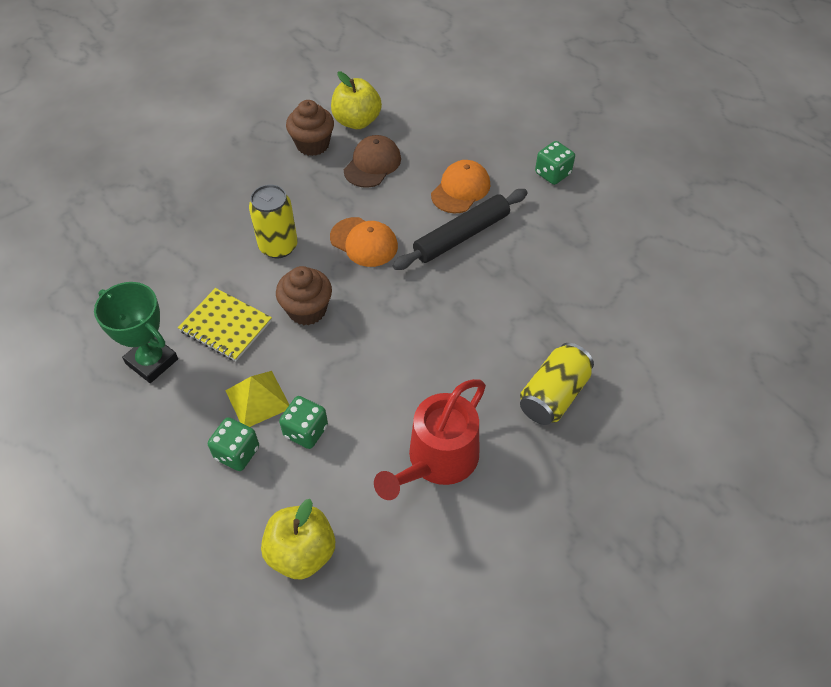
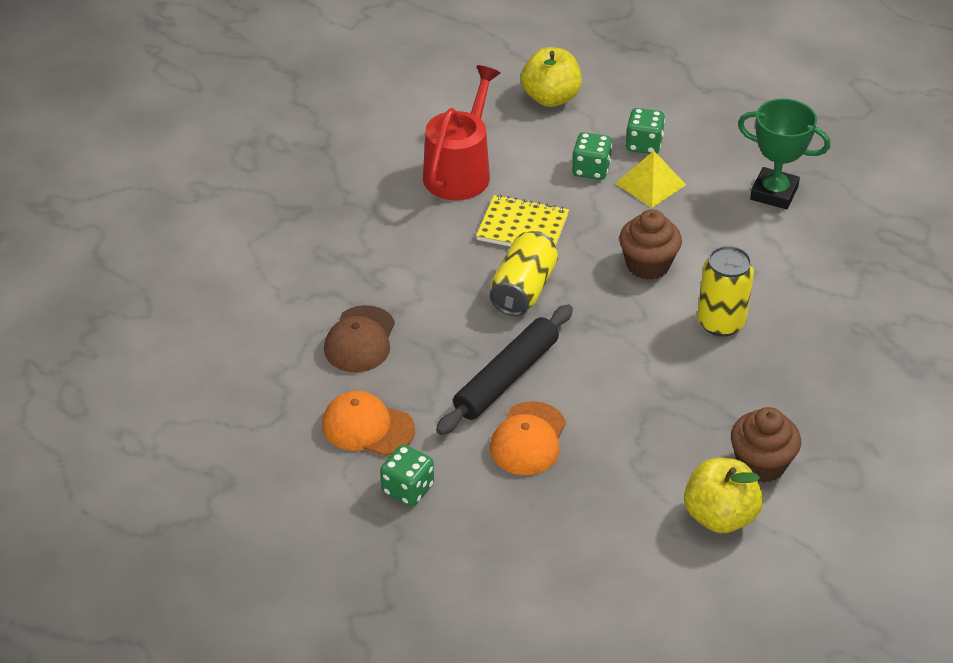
camera: 165 degrees right, 10 degrees down
yellow notebook [178,288,272,361] -> yellow notebook moved to [476,195,569,247]
orange cap [330,217,398,267] -> orange cap moved to [322,391,415,456]
brown cap [344,135,401,188] -> brown cap moved to [324,305,395,372]
yellow can [520,343,594,425] -> yellow can moved to [490,231,558,316]

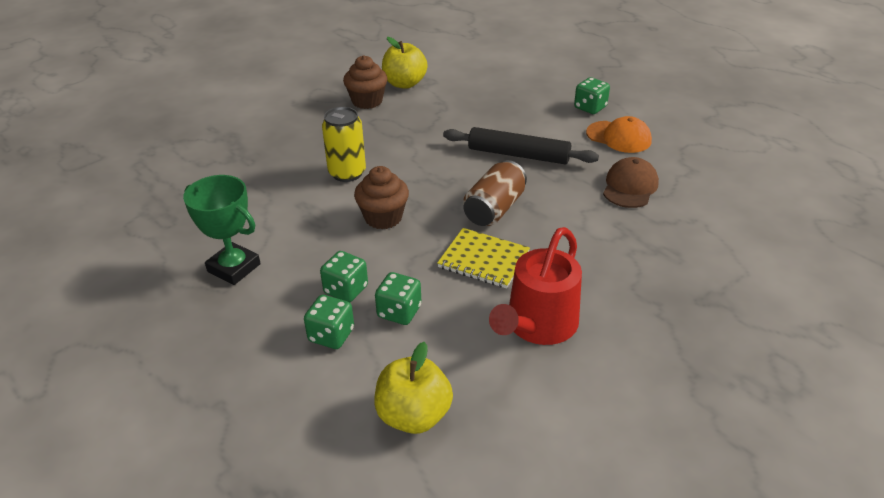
camera: 170 degrees left, 5 degrees down
black rolling pin [436,304,573,435] -> black rolling pin turned 60 degrees clockwise [443,127,599,164]
yellow can [490,231,558,316] -> brown can [463,160,527,226]
orange cap [490,401,566,475] -> none
yellow pyramid [615,151,686,208] -> green dice [320,251,368,302]

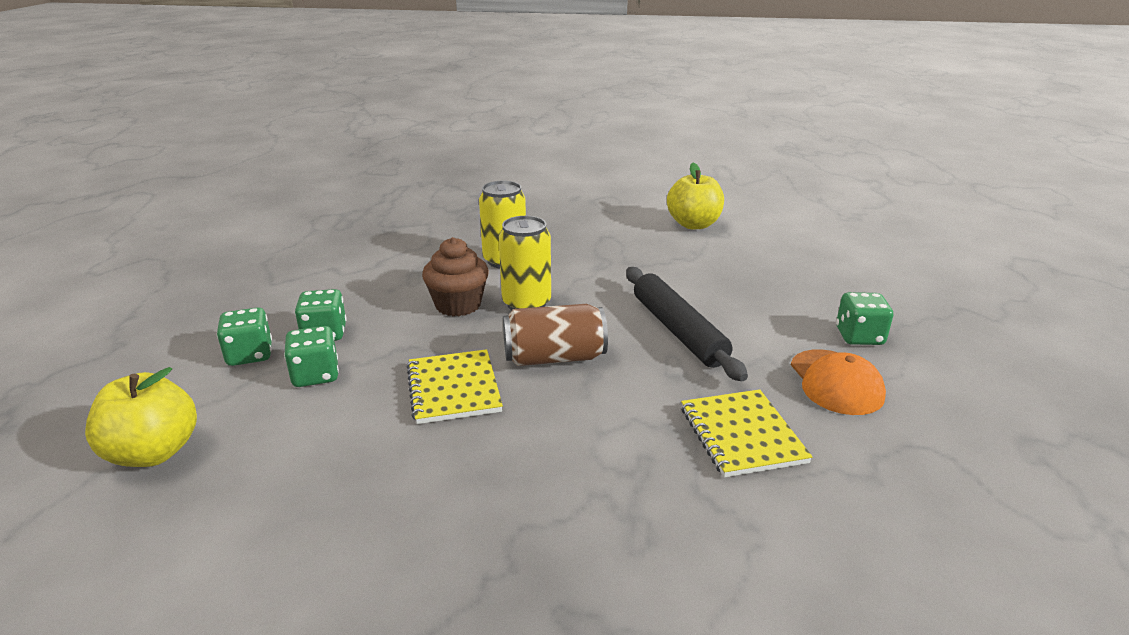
camera: 50 degrees right, 10 degrees down
green trophy [183,175,261,285] -> none
brown cupcake [343,55,388,109] -> none
red watering can [489,227,582,345] -> none
brown cap [603,157,659,208] -> yellow notebook [681,389,813,477]
none -> yellow can [499,216,551,310]

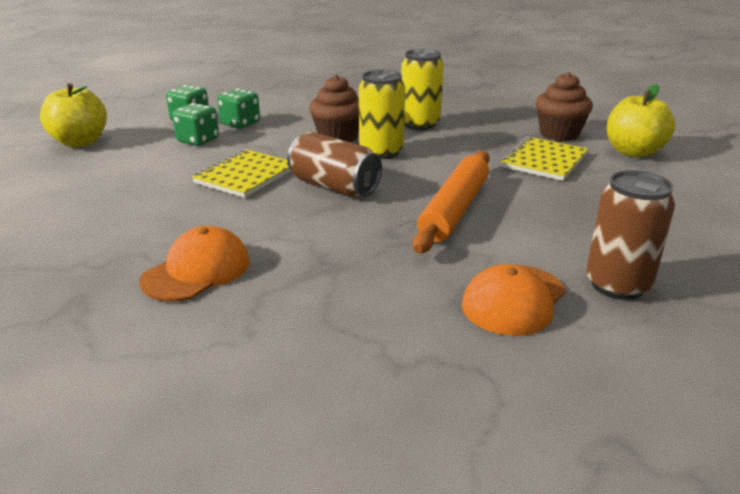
camera: 45 degrees right, 0 degrees up
black rolling pin [626,267,748,381] -> orange rolling pin [413,151,490,253]
yellow notebook [681,389,813,477] -> yellow notebook moved to [501,137,588,181]
green dice [836,292,893,345] -> brown can [586,170,675,300]
none -> orange cap [139,226,250,302]
none -> brown cupcake [536,72,593,141]

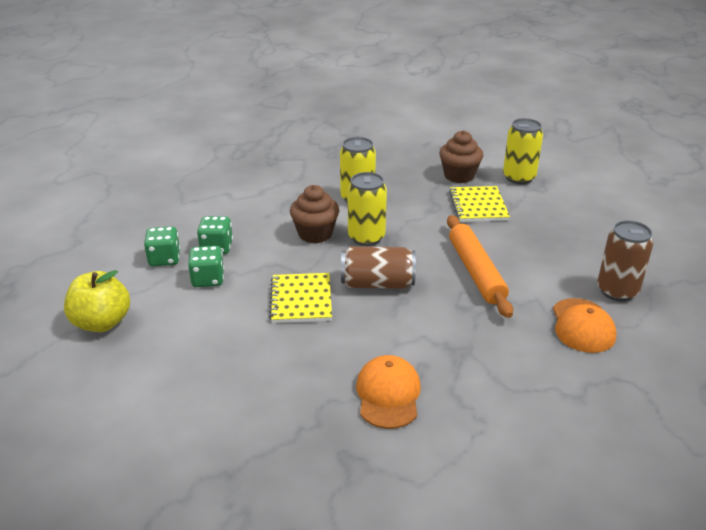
camera: 35 degrees left, 5 degrees up
yellow apple [607,84,675,157] -> yellow can [503,118,543,184]

